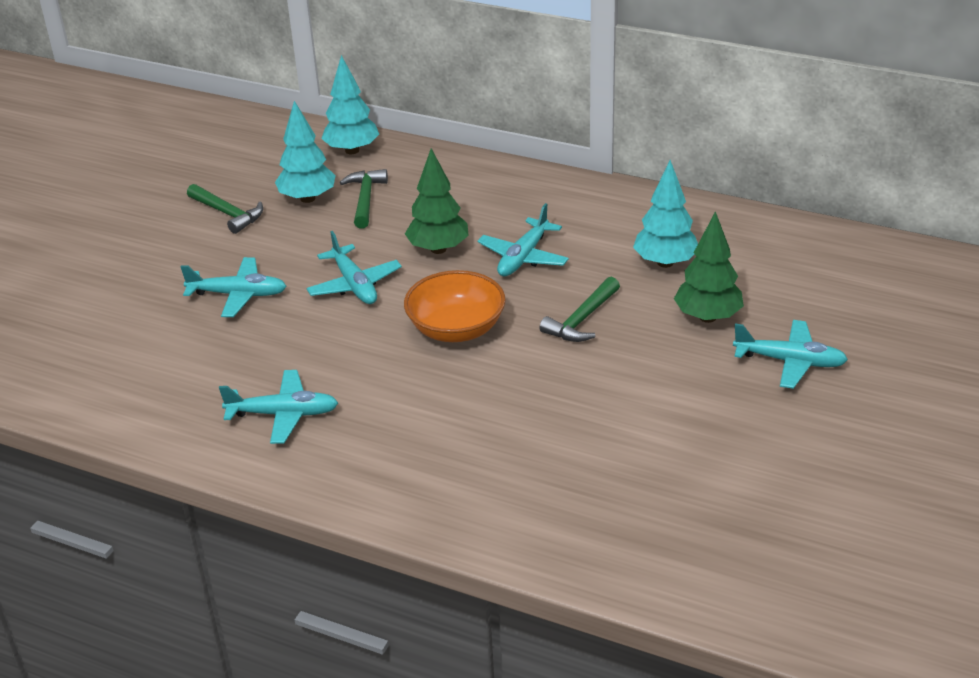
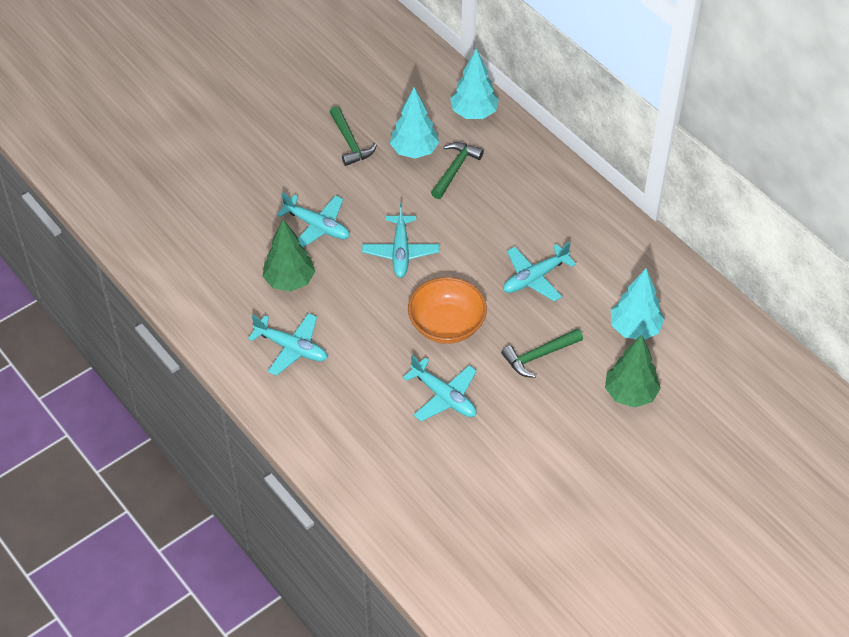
camera: 25 degrees right, 15 degrees up
green tree [405,148,469,254] -> green tree moved to [262,220,315,292]
turquoise plane [733,320,848,389] -> turquoise plane moved to [403,355,477,421]

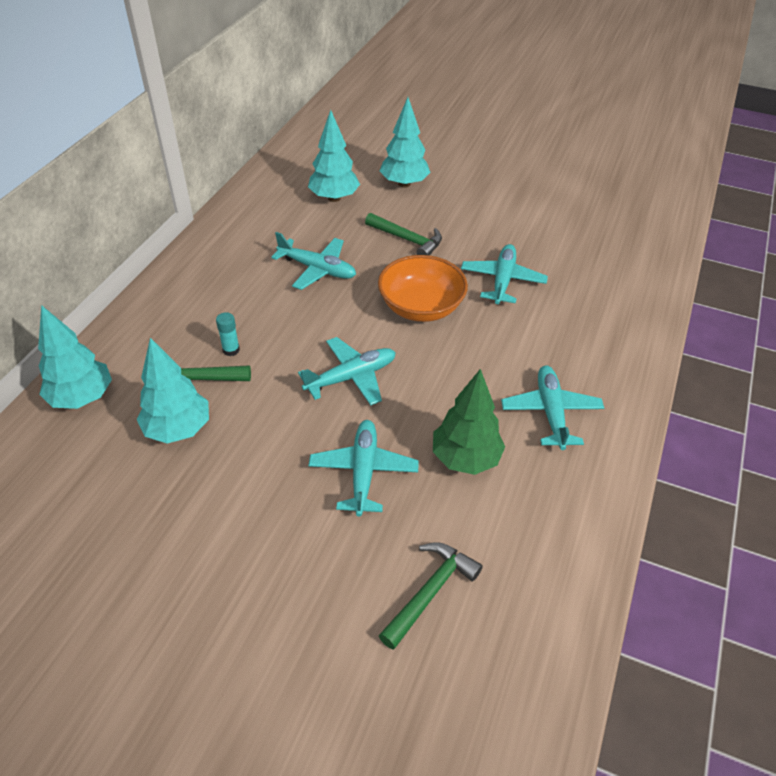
camera: 120 degrees left, 5 degrees down
green hammer [330,106,377,166] -> green hammer moved to [378,542,483,650]
green tree [605,335,661,408] -> turquoise tree [380,97,431,188]
none -> turquoise glue stick [216,312,240,356]

